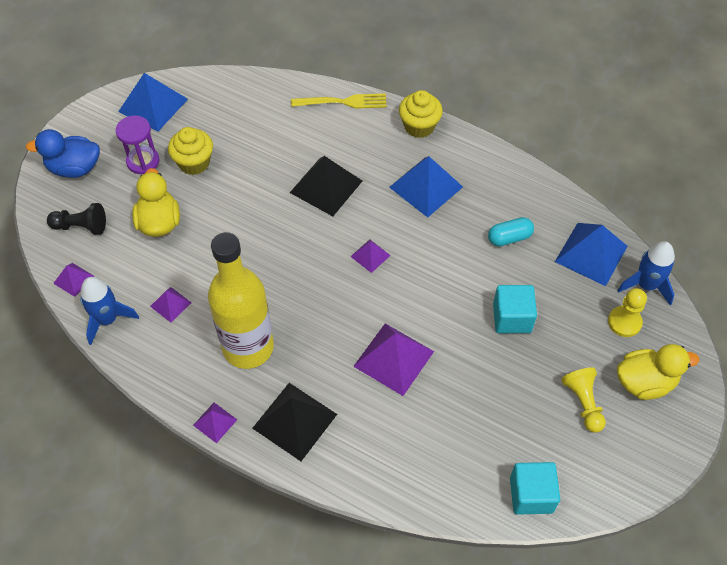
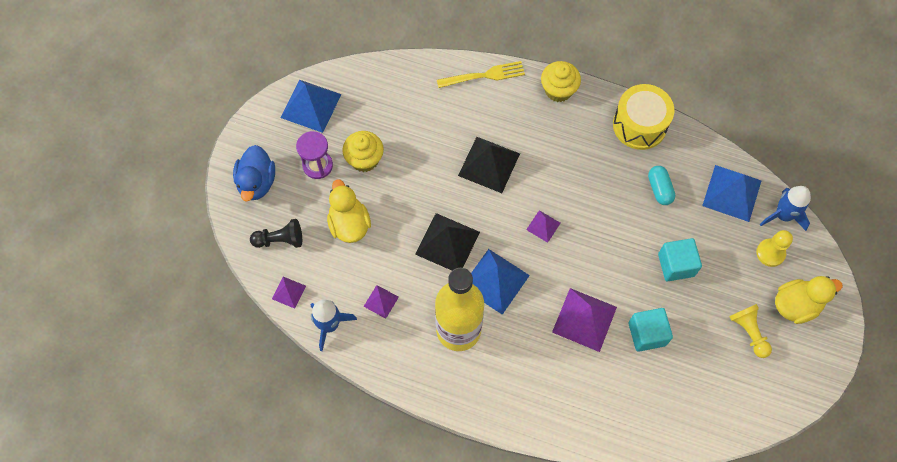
camera: 10 degrees left, 10 degrees up
blue duck [26,129,100,178] -> blue duck turned 75 degrees counterclockwise [233,145,275,202]
purple pyramid [193,403,237,443] -> none
black pyramid [252,383,337,461] -> black pyramid moved to [415,213,480,271]
blue pyramid [389,156,463,218] -> blue pyramid moved to [471,249,530,315]
turquoise capsule [488,217,534,246] -> turquoise capsule turned 75 degrees counterclockwise [648,166,675,205]
turquoise cube [510,462,560,515] -> turquoise cube moved to [628,308,673,352]
none -> yellow drum [613,84,674,150]

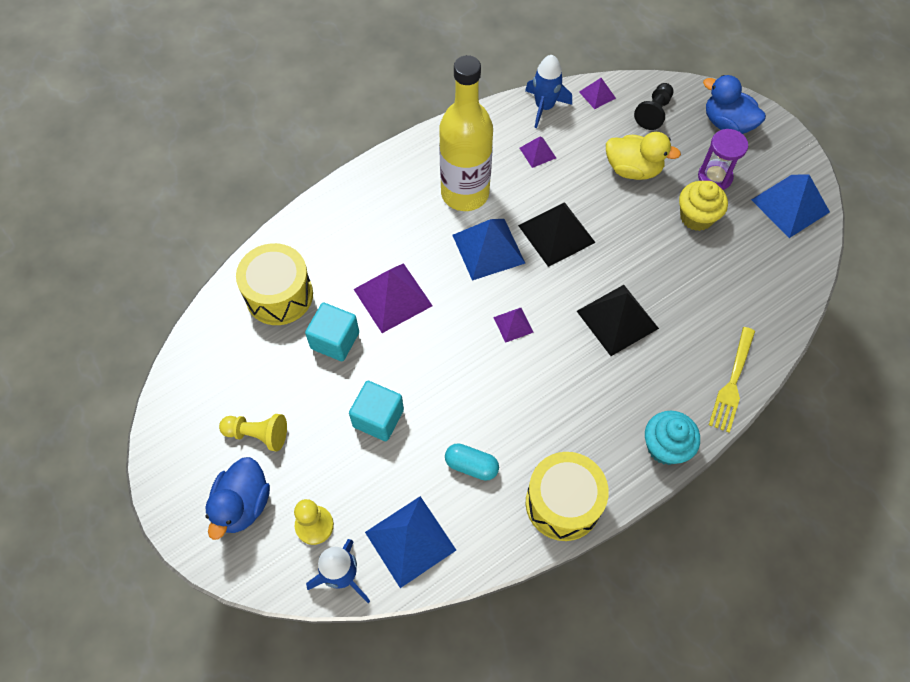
camera: 125 degrees right, 5 degrees down
yellow cupcake [541,61,581,102] -> turquoise cupcake [645,411,700,465]
yellow duck [775,276,843,324] -> blue duck [205,457,270,540]
none -> yellow drum [236,243,313,325]

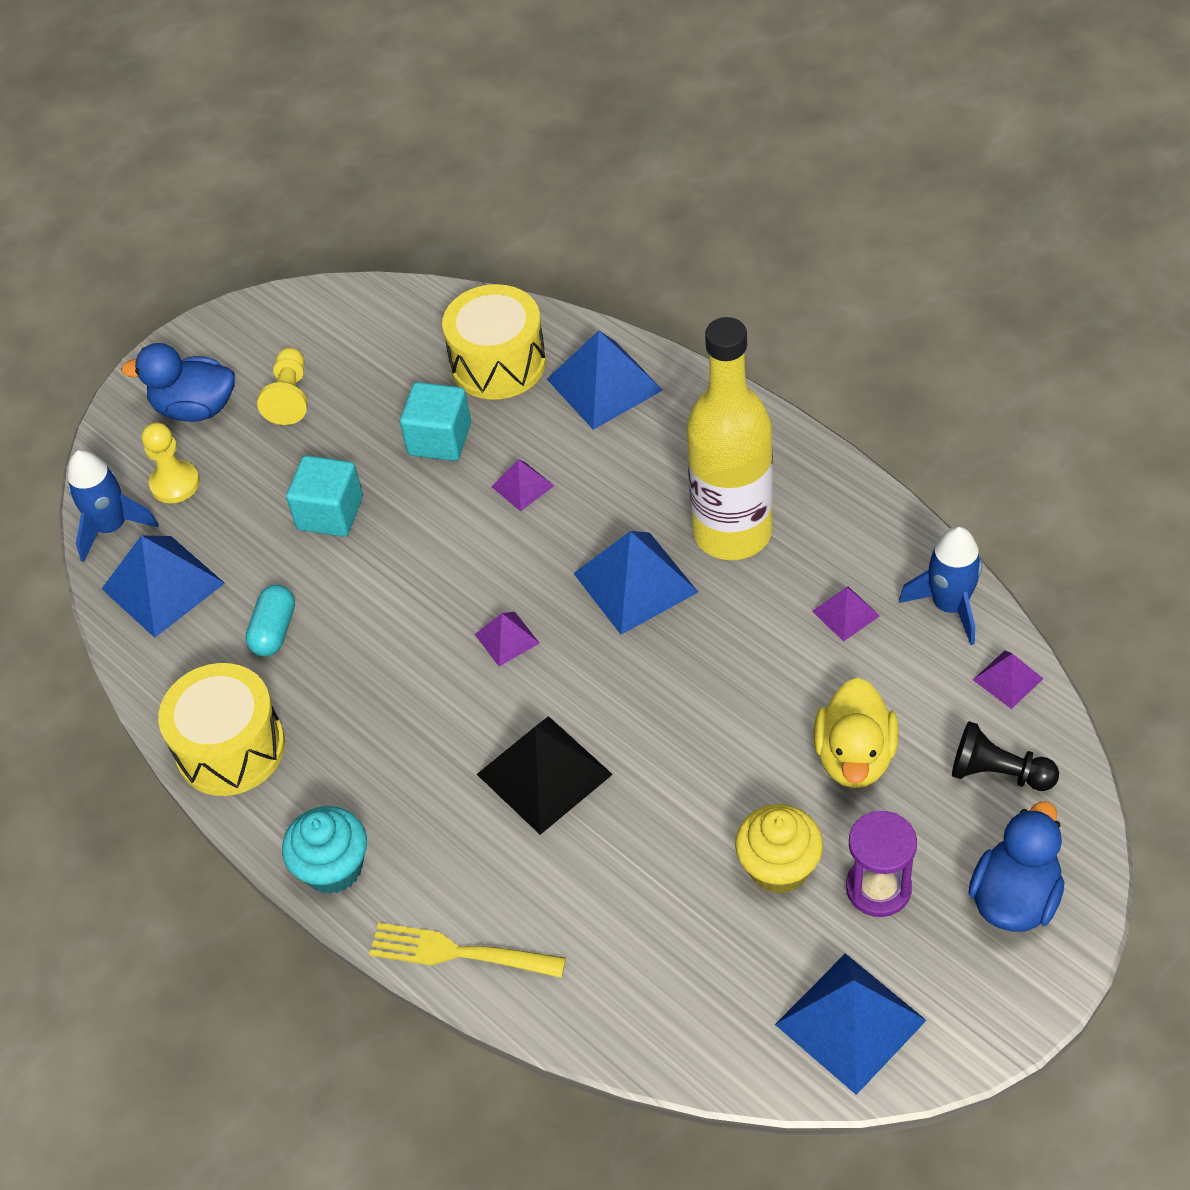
camera: 85 degrees right, 10 degrees down
purple pyramid [354,263,433,333] -> purple pyramid [491,459,554,511], size x0.52
black pyramid [518,202,596,267] -> none
none -> blue pyramid [547,330,663,430]

